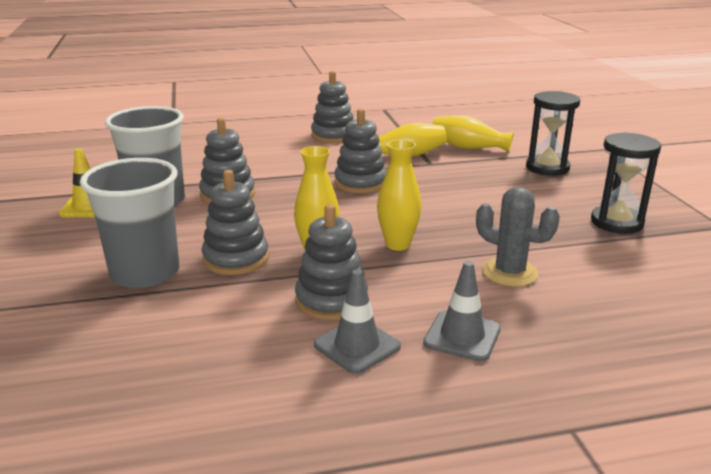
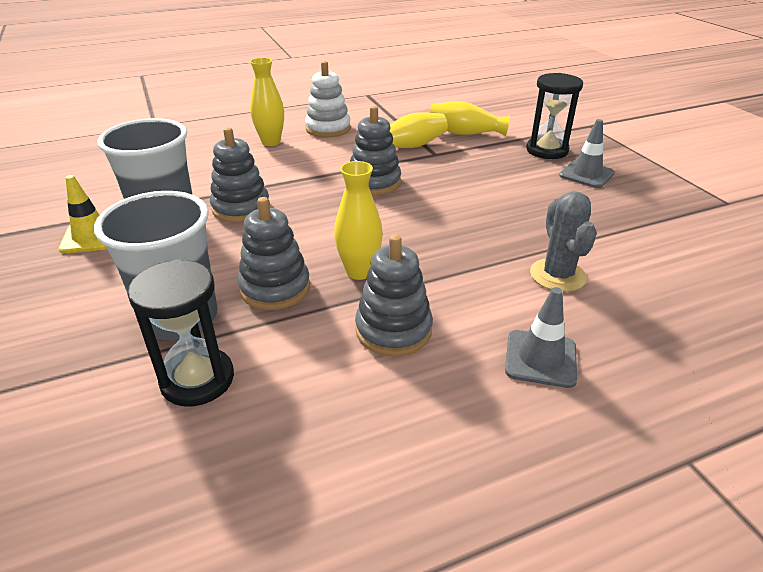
camera: 10 degrees left, 10 degrees up
grey stacking toy [311,71,353,143] -> white stacking toy [305,61,351,138]
grey traffic cone [314,269,401,374] -> grey traffic cone moved to [559,119,614,188]
yellow vase [377,140,422,251] -> yellow vase moved to [250,58,284,146]
grey cactus [476,187,560,287] -> grey cactus turned 60 degrees clockwise [530,191,597,292]
black hourglass [591,132,661,234] -> black hourglass moved to [127,259,234,406]

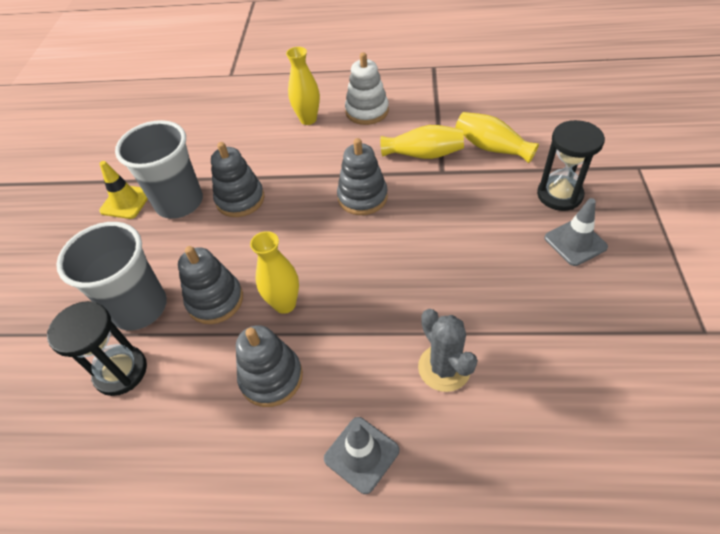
camera: 30 degrees right, 15 degrees up
grey cactus [530,191,597,292] -> grey cactus turned 45 degrees counterclockwise [418,309,478,392]

